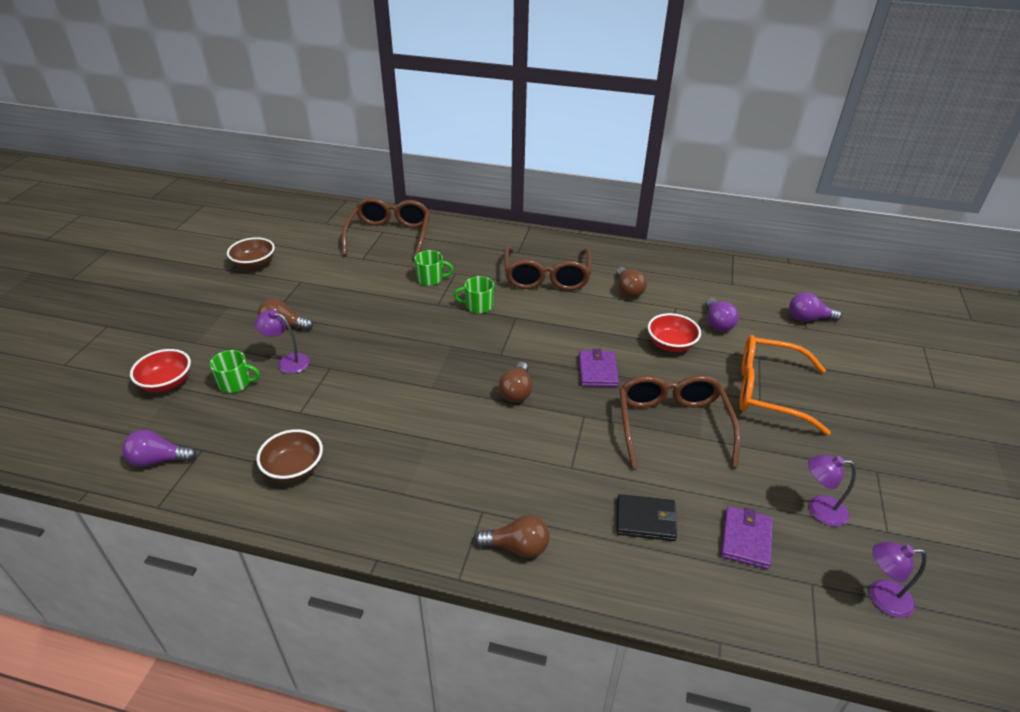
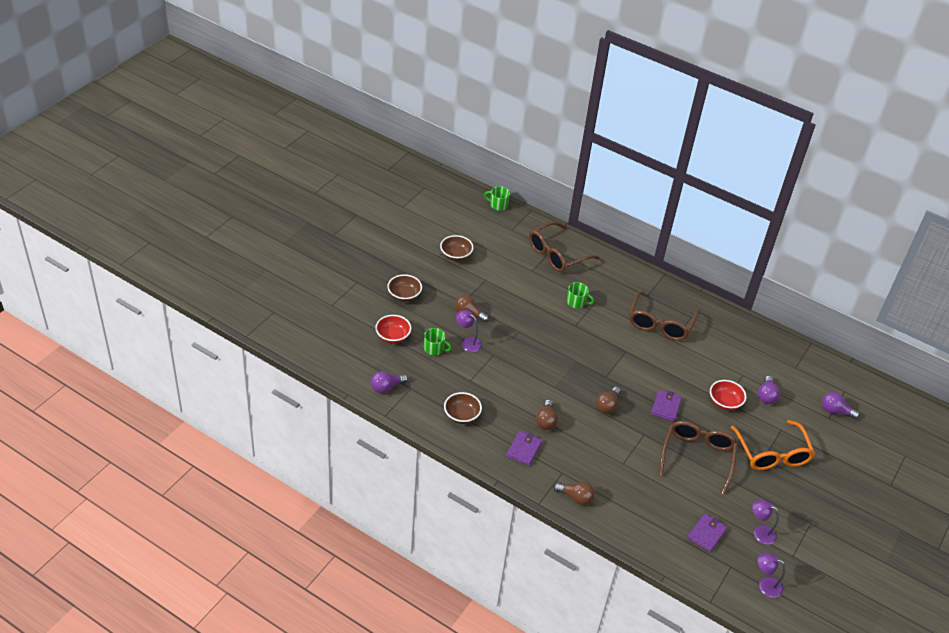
camera: 15 degrees right, 5 degrees up
purple light bulb [122,429,197,467] -> purple light bulb turned 45 degrees counterclockwise [371,371,408,393]
brown glasses [342,198,430,259] -> brown glasses turned 150 degrees counterclockwise [529,222,600,272]
green mug [454,276,494,313] -> green mug moved to [484,186,510,211]
brown light bulb [616,267,647,298] -> brown light bulb moved to [536,400,558,430]
black wallet [616,494,678,541] -> none
orange glasses [739,335,831,435] -> orange glasses turned 135 degrees counterclockwise [731,420,815,470]
none -> brown bowl [387,274,422,302]
none -> purple wallet [506,431,542,466]

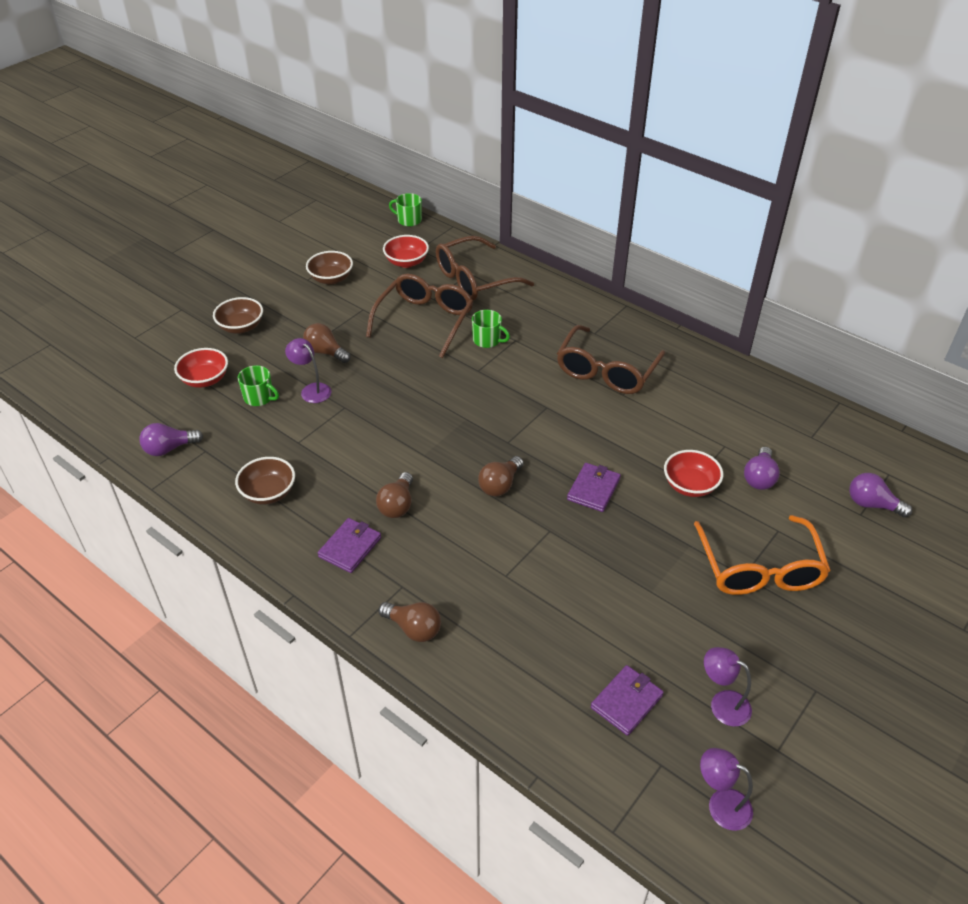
camera: 10 degrees right, 0 degrees up
brown glasses [659,421,738,494] -> brown glasses moved to [366,274,473,358]
none -> red bowl [383,235,429,268]

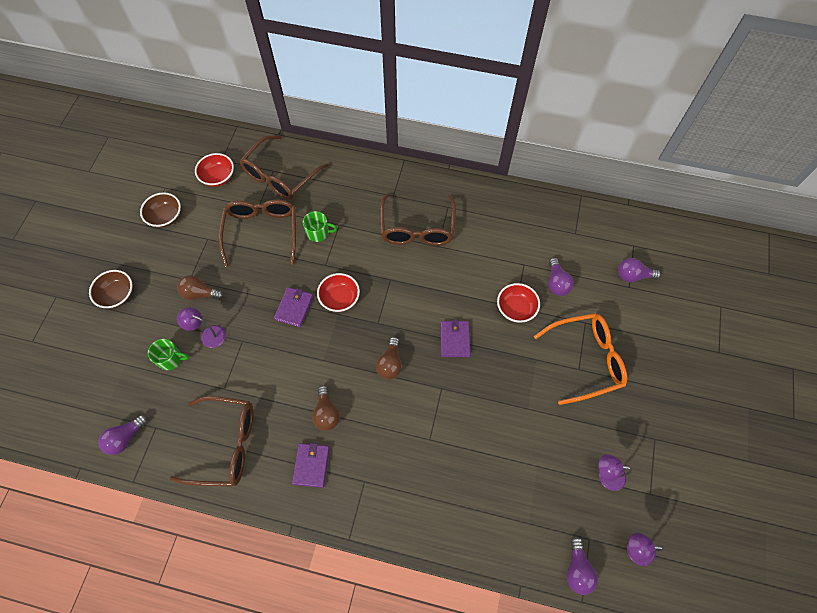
camera: 25 degrees left, 20 degrees up
red bowl [174,348,228,388] -> red bowl moved to [317,273,360,312]
brown bowl [235,457,295,504] -> brown glasses [170,396,254,487]
brown light bulb [379,602,441,642] -> none
green mug [389,193,422,227] -> none
purple wallet [591,665,664,736] -> purple wallet moved to [274,287,313,327]
orange glasses [694,515,831,595] -> orange glasses turned 75 degrees counterclockwise [534,313,627,405]
none -> purple light bulb [566,536,598,595]

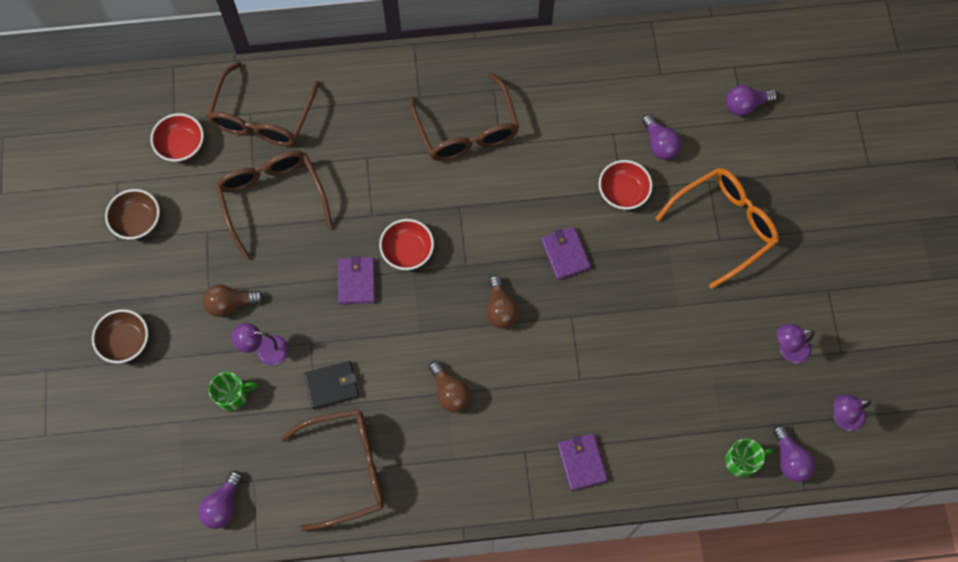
camera: 20 degrees left, 5 degrees up
purple wallet [292,443,330,488] -> purple wallet moved to [557,433,608,491]
green mug [303,211,337,242] -> green mug moved to [725,439,773,477]
none -> black wallet [304,361,360,409]

